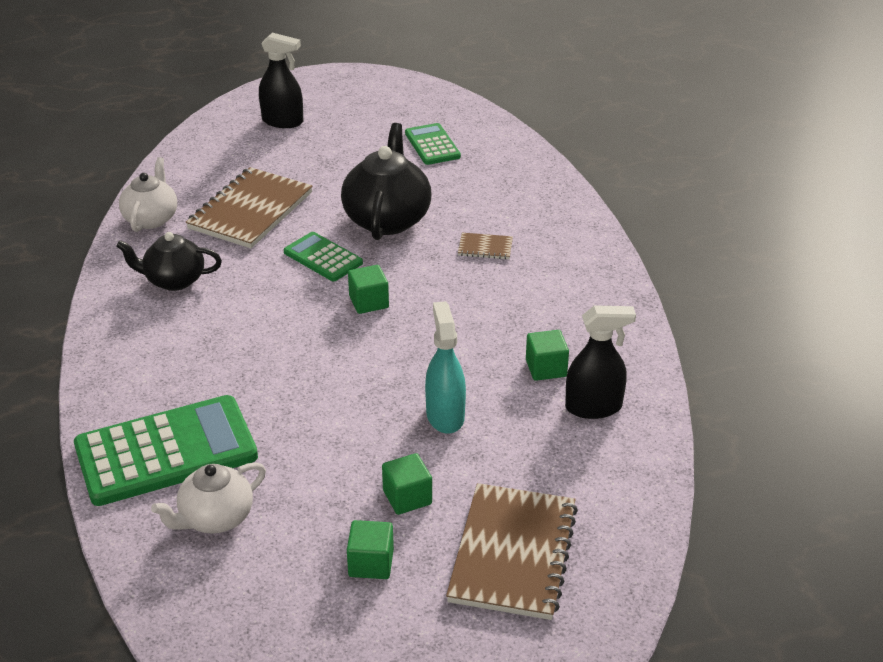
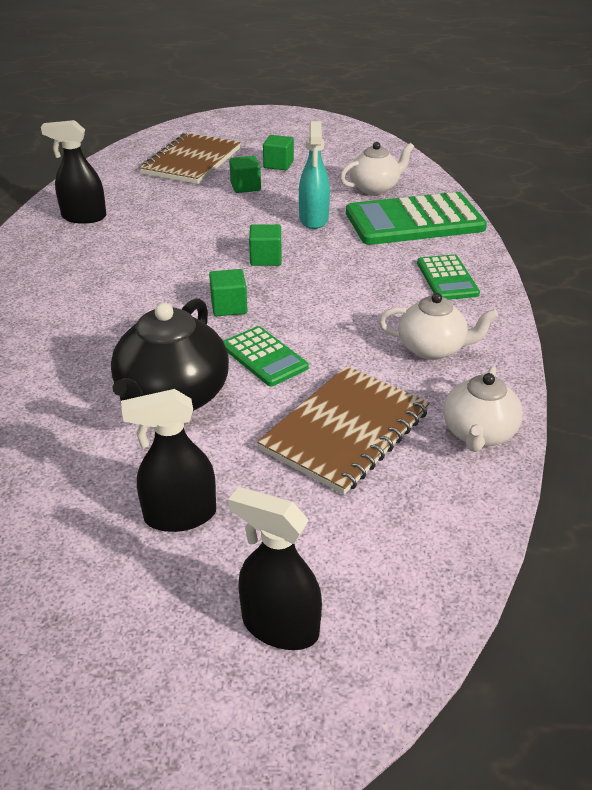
camera: 170 degrees left, 0 degrees up
black teapot [116,232,222,291] -> white teapot [379,293,498,360]
green calculator [405,123,461,165] -> green calculator moved to [417,255,480,300]
turquoise spray bottle [425,301,466,434] -> turquoise spray bottle moved to [299,121,330,229]
brown notebook [458,233,513,259] -> none
green cube [526,330,569,381] -> green cube moved to [249,224,281,266]
none -> black spray bottle [121,389,216,532]

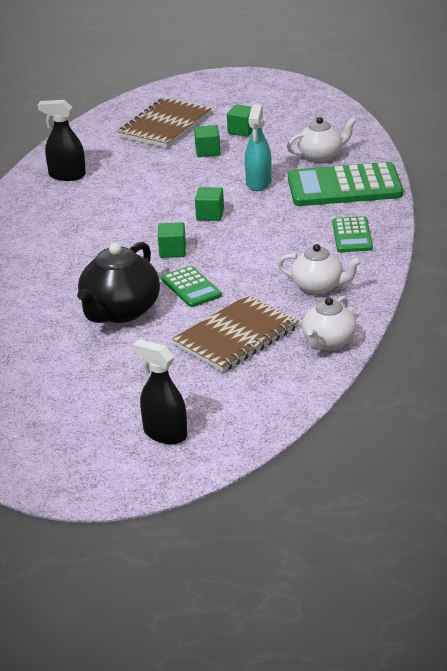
camera: 10 degrees right, 5 degrees down
black spray bottle [121,389,216,532] -> none

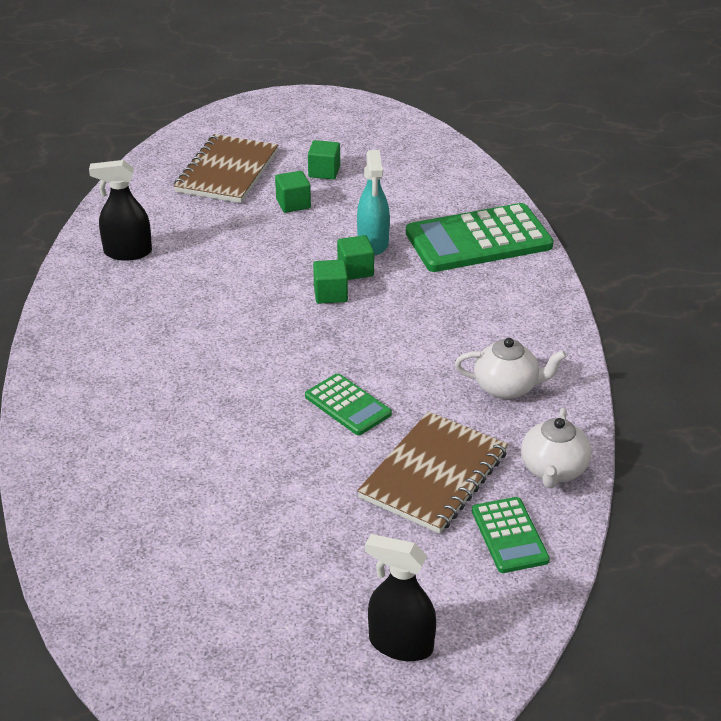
camera: 15 degrees left, 5 degrees up
black teapot [77,242,160,323] -> none
green cube [158,222,186,258] -> green cube moved to [337,235,374,280]
white teapot [287,117,356,162] -> none
green calculator [332,216,373,252] -> green calculator moved to [472,497,550,573]

